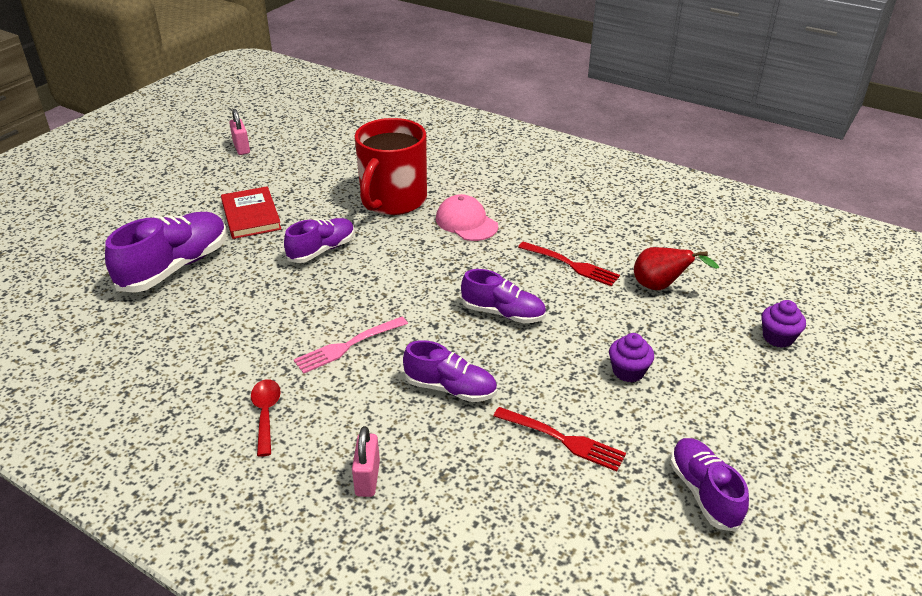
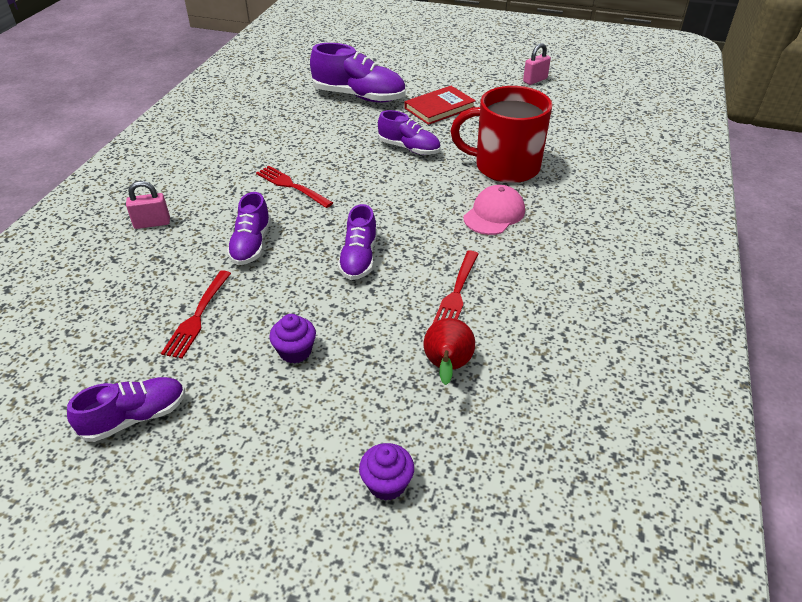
camera: 75 degrees right, 5 degrees up
red spoon [251,379,281,457] -> none
pink fork [294,317,408,374] -> red fork [256,166,333,208]

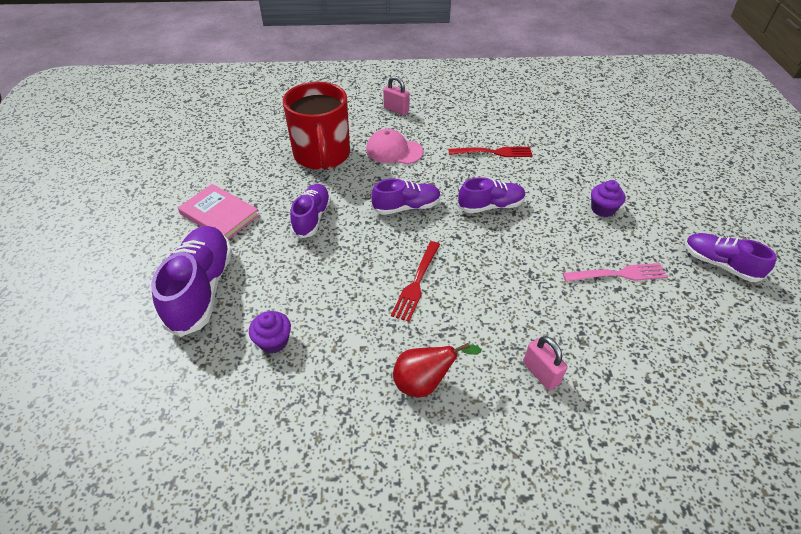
camera: 110 degrees left, 5 degrees up
red fork [161,270,231,359] -> pink fork [563,263,668,282]
purple shoe [227,192,271,265] -> purple shoe moved to [371,179,441,215]
purple cupcake [359,443,414,501] -> purple cupcake moved to [249,311,291,353]
red book [405,86,476,125] -> pink book [178,184,259,240]
red pear [424,318,475,385] -> red pear moved to [393,343,482,397]
pink padlock [523,43,551,85] -> pink padlock moved to [383,76,410,115]

